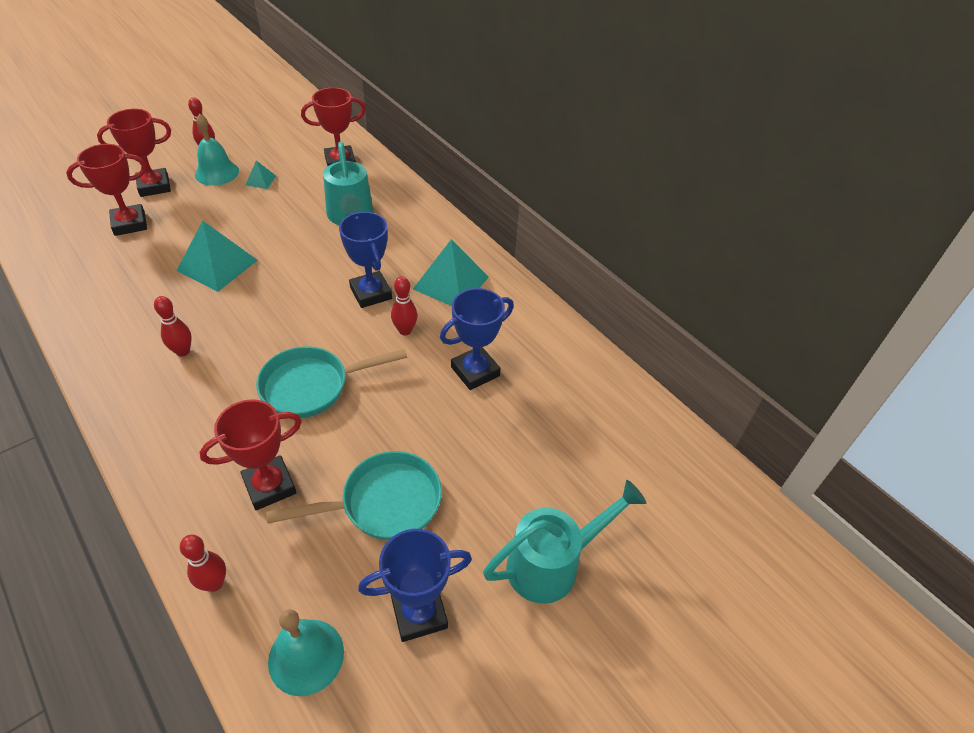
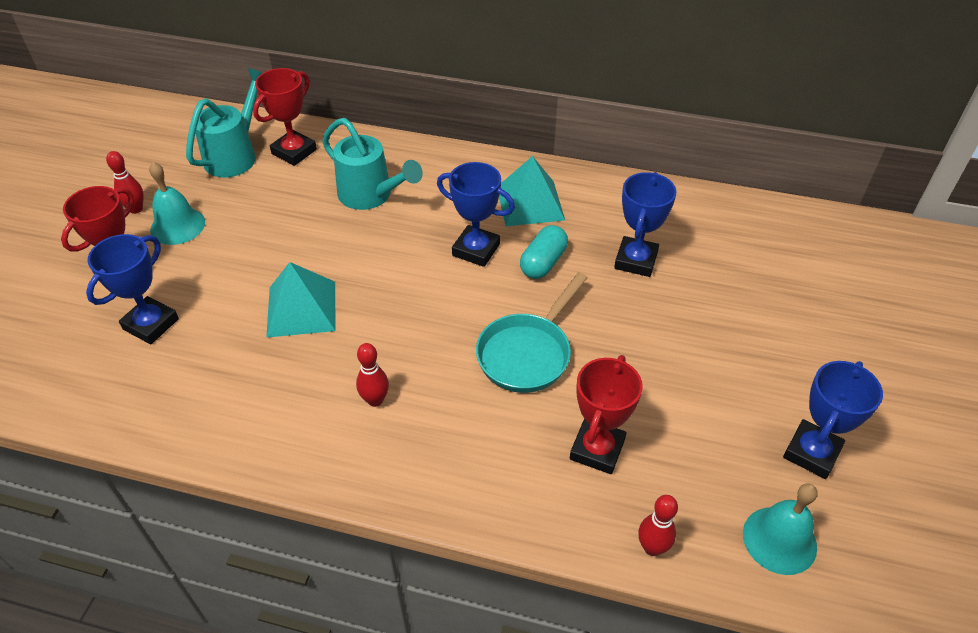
camera: 35 degrees left, 0 degrees up
red trophy [66,144,147,236] -> blue trophy [86,234,179,344]
turquoise pyramid [245,161,276,189] -> none
turquoise pan [266,451,442,540] -> none
red bowling pin [391,276,417,335] -> turquoise capsule [520,225,568,279]
turquoise watering can [483,480,646,604] -> turquoise watering can moved to [186,68,262,178]

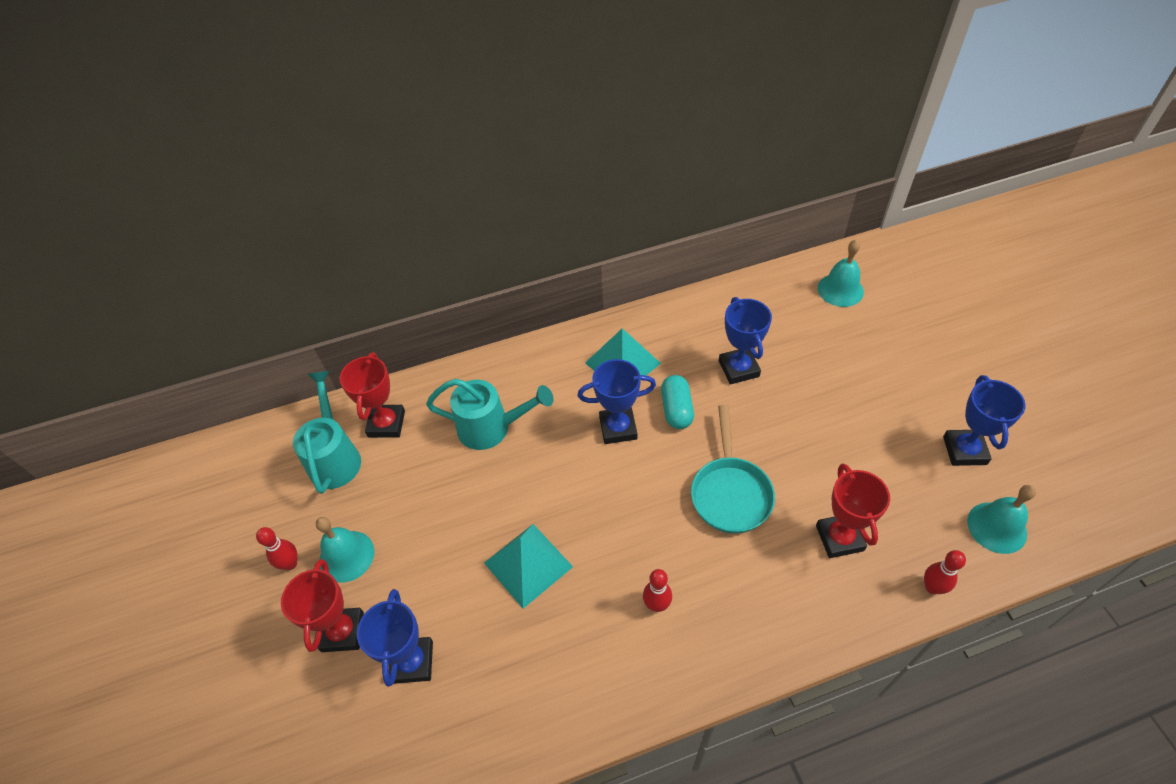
camera: 30 degrees left, 5 degrees up
none -> turquoise bell [818,240,864,307]

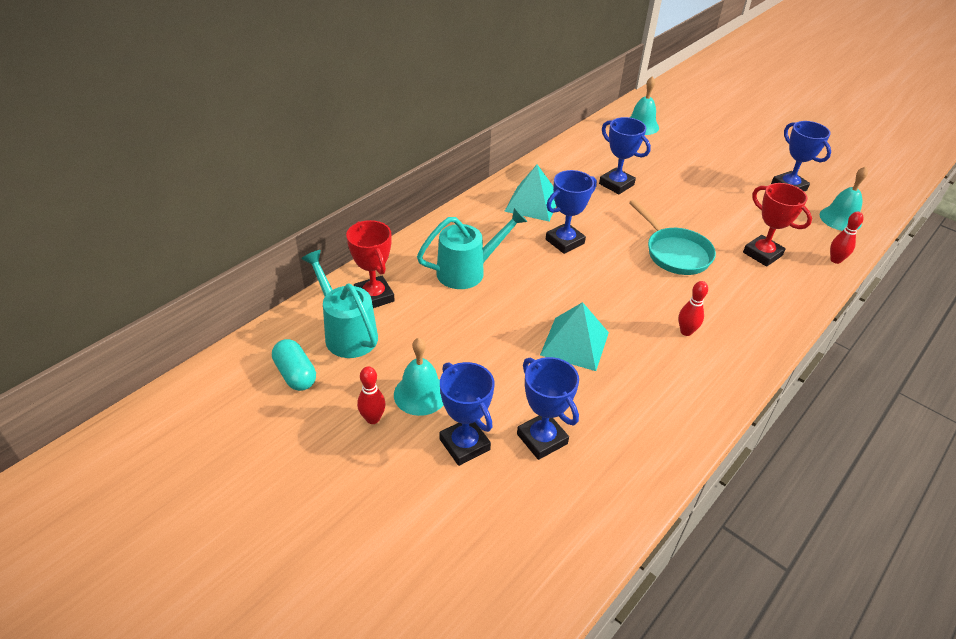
camera: 35 degrees left, 10 degrees down
red trophy [281,559,364,652] -> blue trophy [440,362,495,466]
turquoise capsule [661,375,694,429] -> turquoise capsule moved to [272,339,316,391]

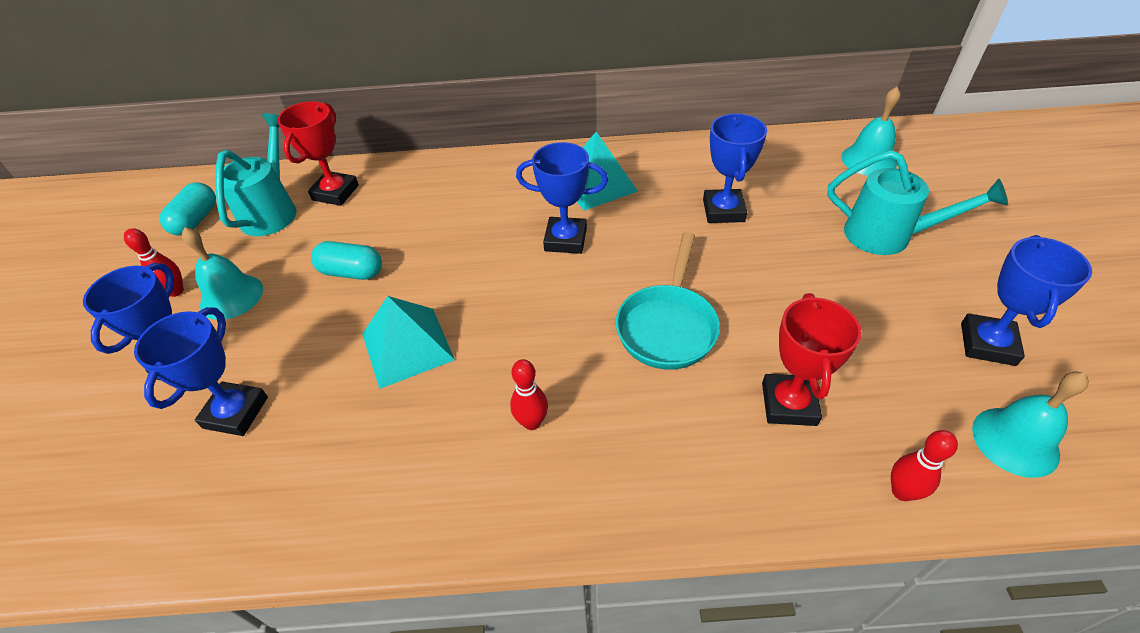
camera: 50 degrees right, 5 degrees up
turquoise watering can [417,208,527,289] -> turquoise watering can moved to [827,150,1008,255]
none -> turquoise capsule [311,241,382,280]

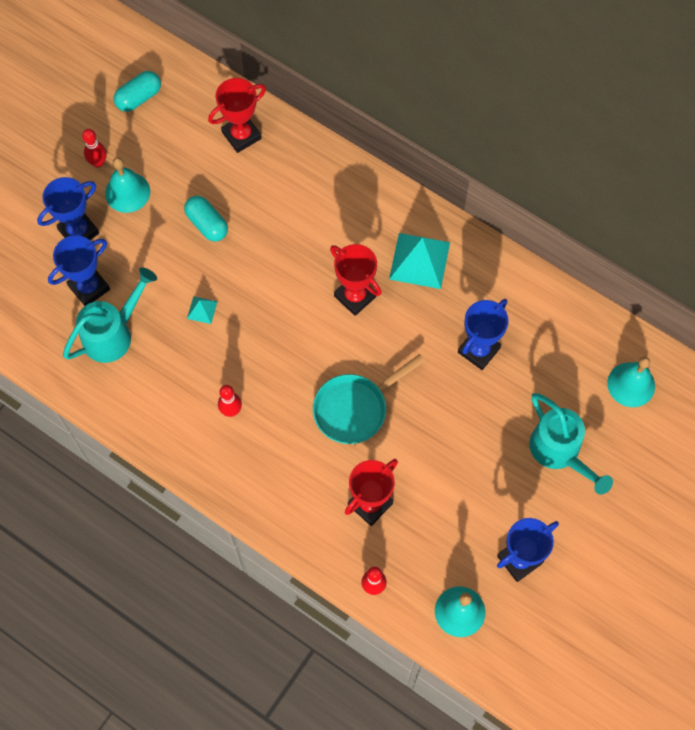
camera: 35 degrees right, 20 degrees up
turquoise watering can [215,113,297,236] -> turquoise watering can moved to [63,267,157,363]
turquoise pyramid [362,296,455,389] -> turquoise pyramid [187,296,218,324], size x0.47
blue trophy [516,142,608,254] -> red trophy [330,244,382,316]

